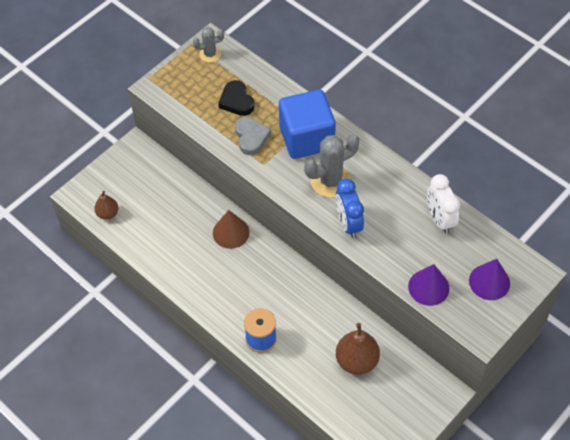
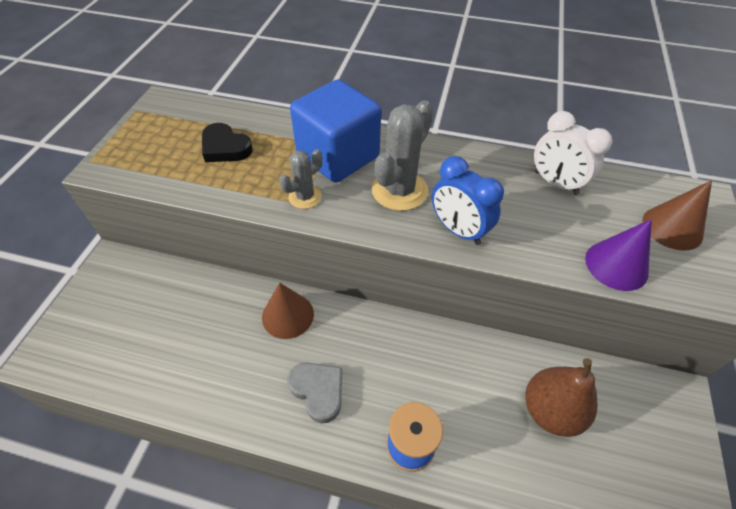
camera: 30 degrees left, 5 degrees down
brown pear [94,191,118,220] -> none
grey cactus [193,27,224,63] -> grey cactus moved to [279,149,322,209]
grey heart [235,117,271,155] -> grey heart moved to [287,363,342,423]
purple cone [469,259,510,300] -> brown cone [642,180,712,251]

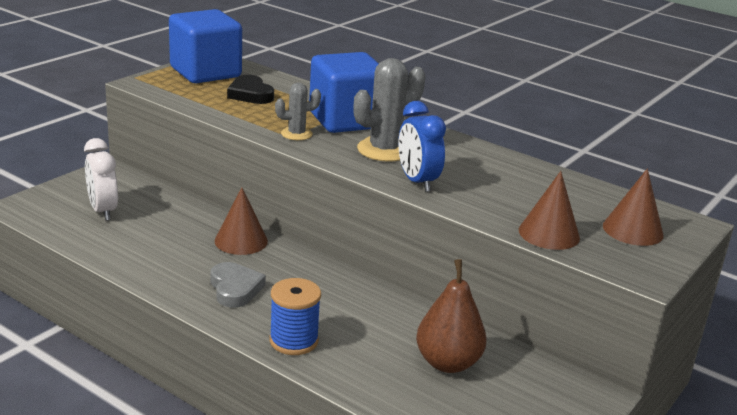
camera: 20 degrees right, 25 degrees down
white clock [534,111,612,195] -> white clock moved to [84,138,118,221]
purple cone [585,219,652,291] -> brown cone [519,171,580,250]
none -> blue cube [169,9,242,83]

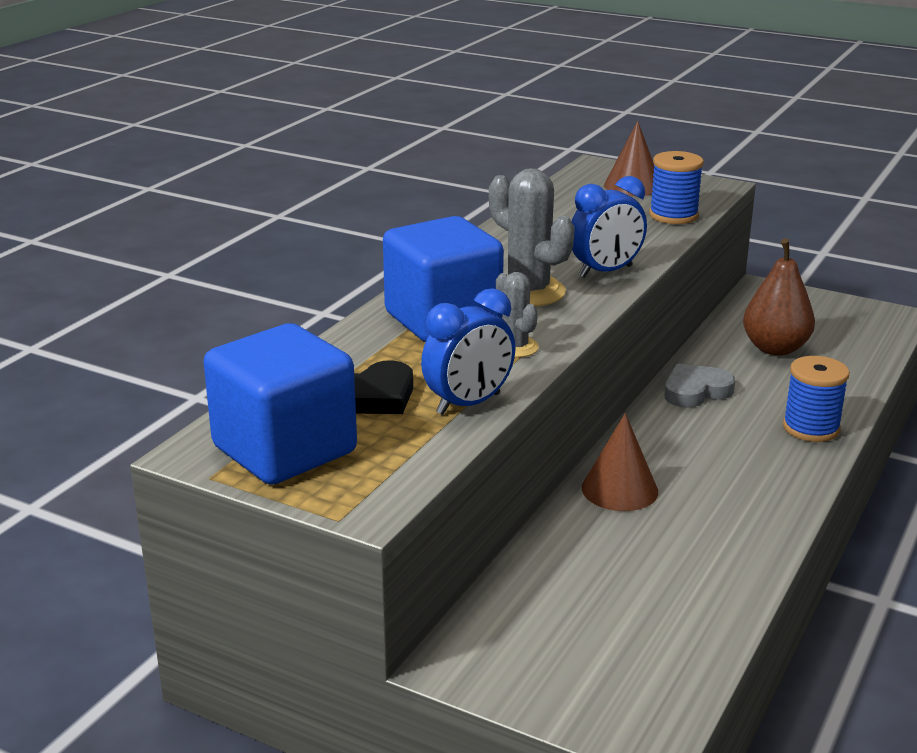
camera: 95 degrees left, 0 degrees up
white clock [84,138,118,221] -> none
grey heart [211,262,266,308] -> grey heart moved to [665,363,735,408]
brown cone [519,171,580,250] -> blue spool [649,151,704,224]
none -> blue clock [421,288,515,415]

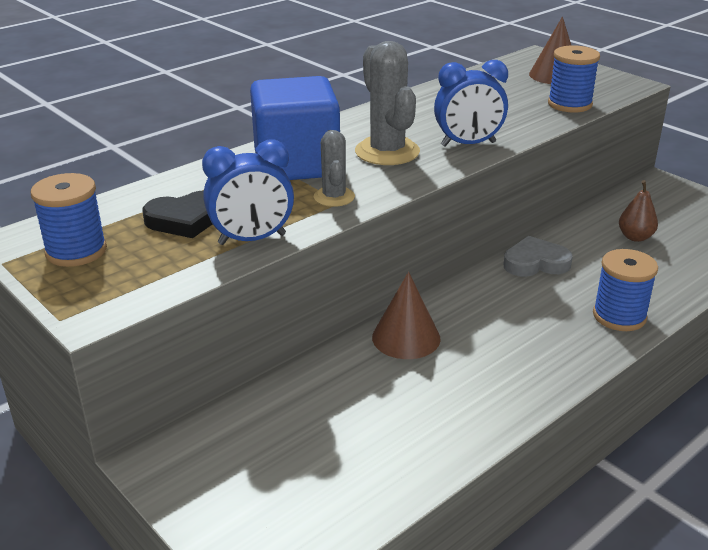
camera: 20 degrees right, 5 degrees up
blue cube [203,323,357,485] -> blue spool [31,173,107,267]
brown pear [743,238,815,356] -> brown pear [619,180,658,242], size x0.59

